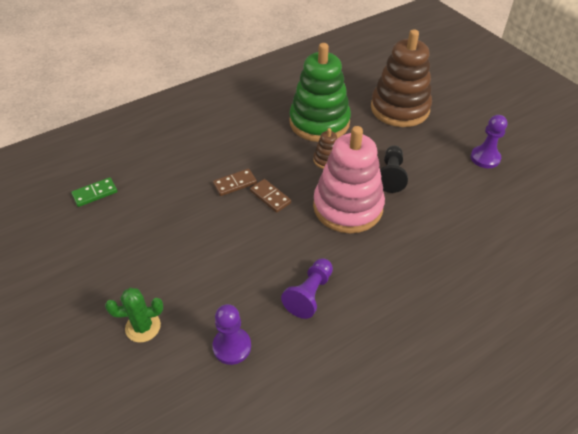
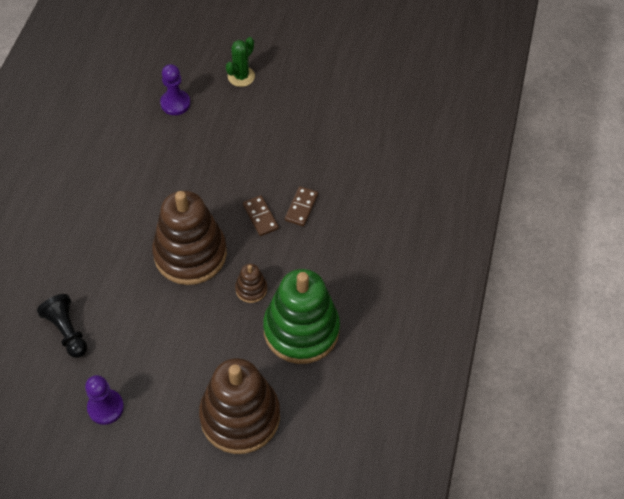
camera: 135 degrees right, 10 degrees up
green domino [71,177,117,207] -> none
brown domino [250,179,291,213] -> brown domino turned 60 degrees clockwise [243,195,279,236]
purple pawn [281,259,333,319] -> none
pink stacking toy [313,126,385,233] -> brown stacking toy [152,190,227,285]
black pawn [380,145,408,193] -> black pawn moved to [37,294,87,358]

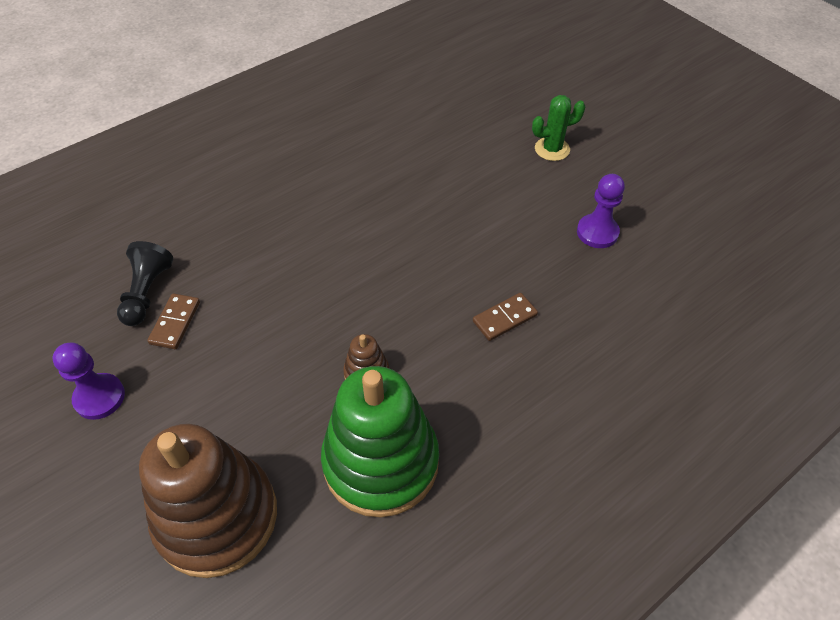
camera: 40 degrees right, 5 degrees down
brown stacking toy [152,190,227,285] -> none
purple pawn [160,64,190,115] -> purple pawn moved to [577,174,625,248]
brown domino [243,195,279,236] -> brown domino moved to [147,293,200,349]

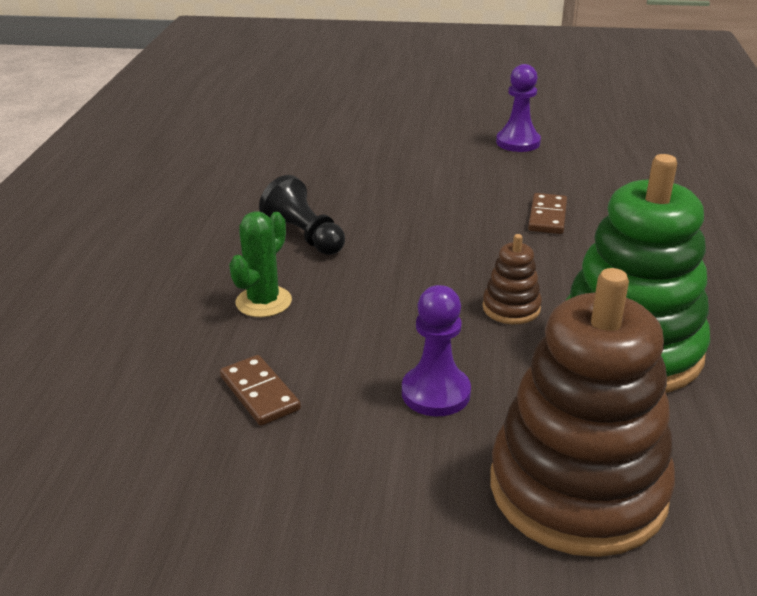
camera: 45 degrees left, 20 degrees down
purple pawn [53,342,125,420] -> purple pawn moved to [402,285,471,416]
black pawn [117,241,173,326] -> black pawn moved to [259,175,345,255]
green cactus [532,95,586,161] -> green cactus moved to [229,211,292,317]

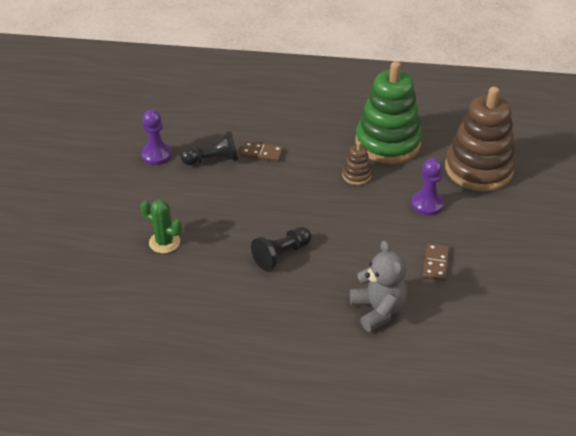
camera: 90 degrees left, 10 degrees up
brown domino [220,355,301,426] -> brown domino turned 45 degrees counterclockwise [423,243,449,281]
green cactus [229,211,292,317] -> green cactus moved to [140,199,182,253]
none -> black pawn [181,131,238,165]
none -> grey teddy bear [350,240,407,332]

